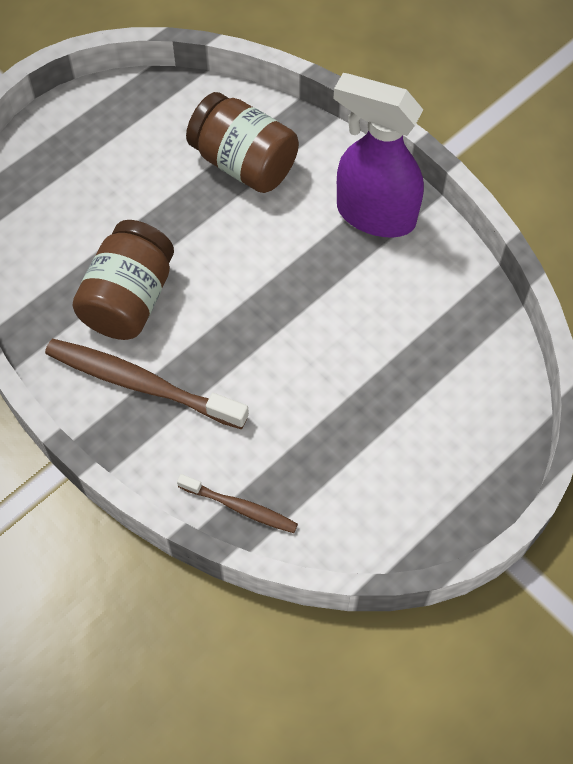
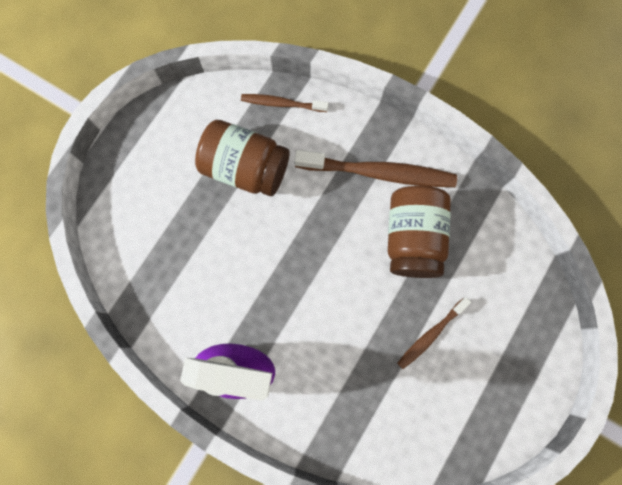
camera: 165 degrees right, 15 degrees up
brown jar [186,92,299,193] -> brown jar moved to [195,120,290,196]
none -> brown toothbrush [397,297,471,369]

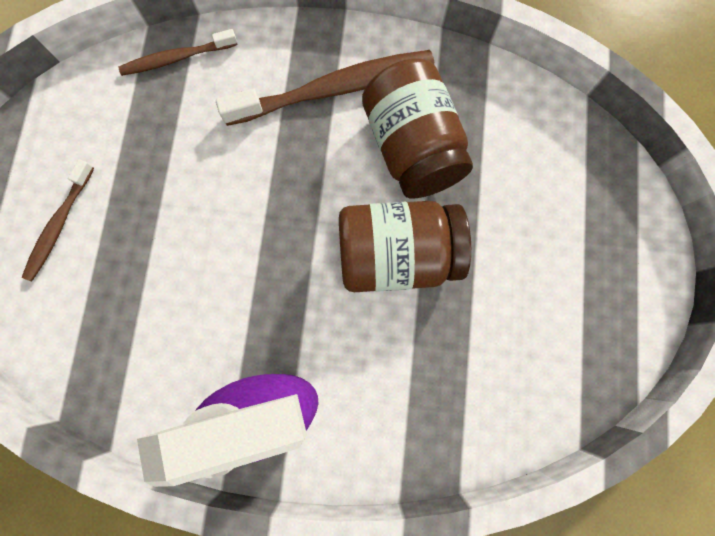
camera: 25 degrees left, 0 degrees up
brown jar [195,120,290,196] -> brown jar moved to [339,201,471,292]
brown toothbrush [397,297,471,369] -> brown toothbrush moved to [21,159,94,281]

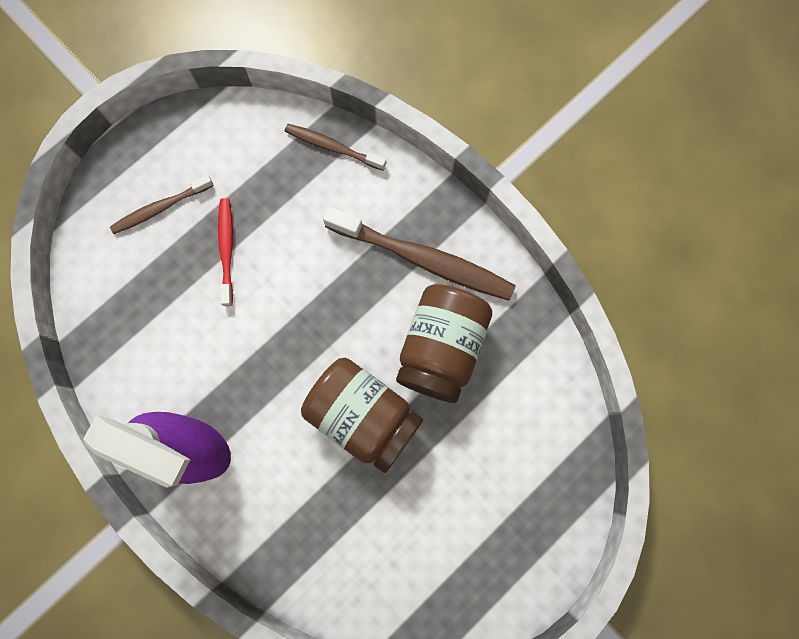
camera: 40 degrees right, 0 degrees up
none -> red toothbrush [218,198,233,306]

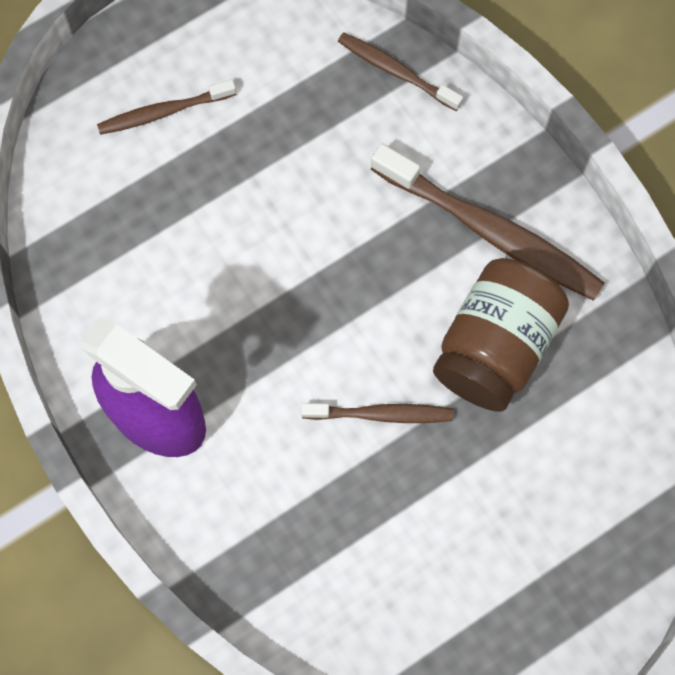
camera: 10 degrees right, 5 degrees down
red toothbrush [218,198,233,306] -> none
brown jar [301,358,423,473] -> brown toothbrush [301,403,453,423]

